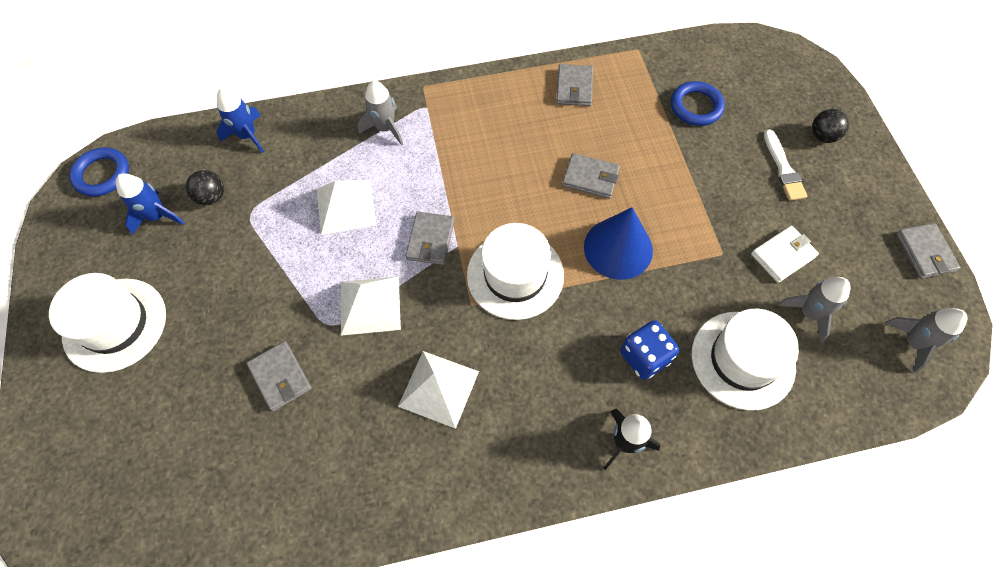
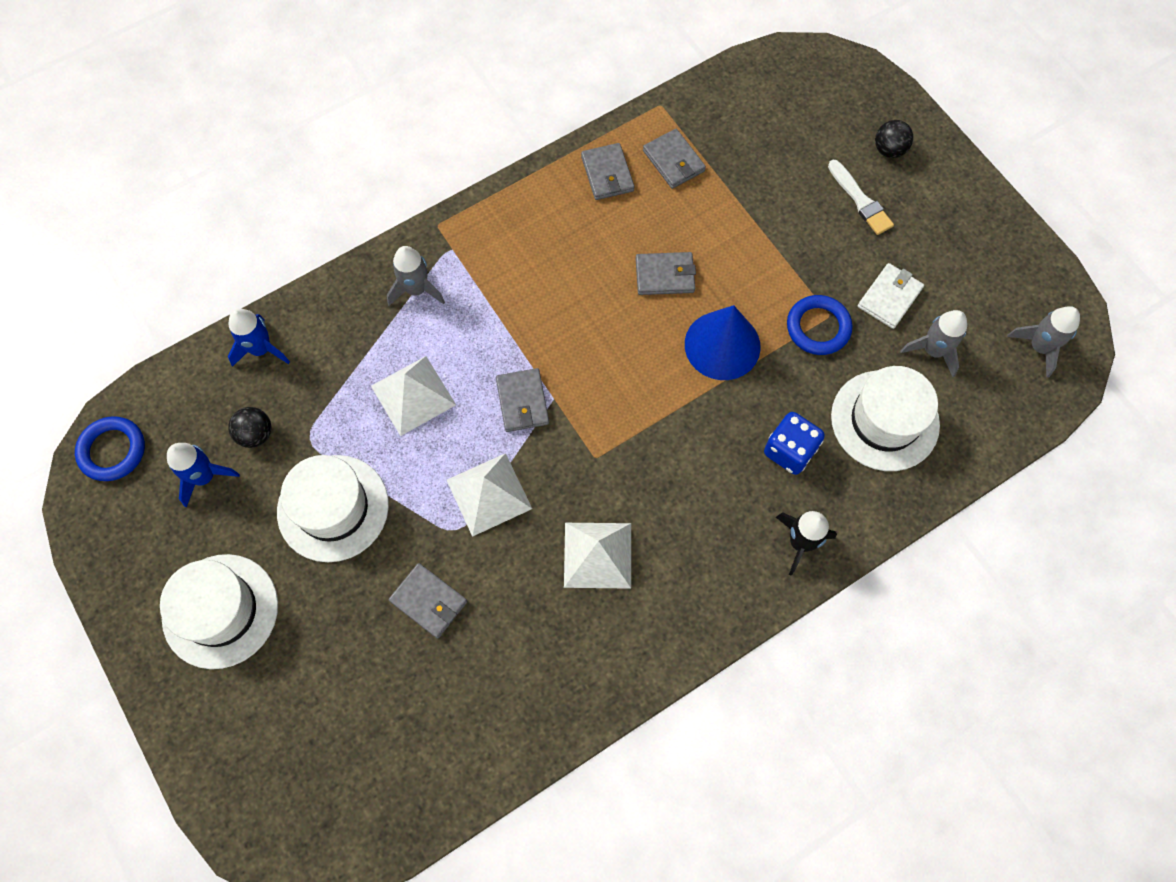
camera: 20 degrees left, 5 degrees up
white hat [467,223,564,320] -> white hat moved to [277,455,389,562]
blue ring [671,81,725,126] -> blue ring moved to [787,295,852,355]
grey wallet [896,223,960,279] -> grey wallet moved to [643,129,706,189]

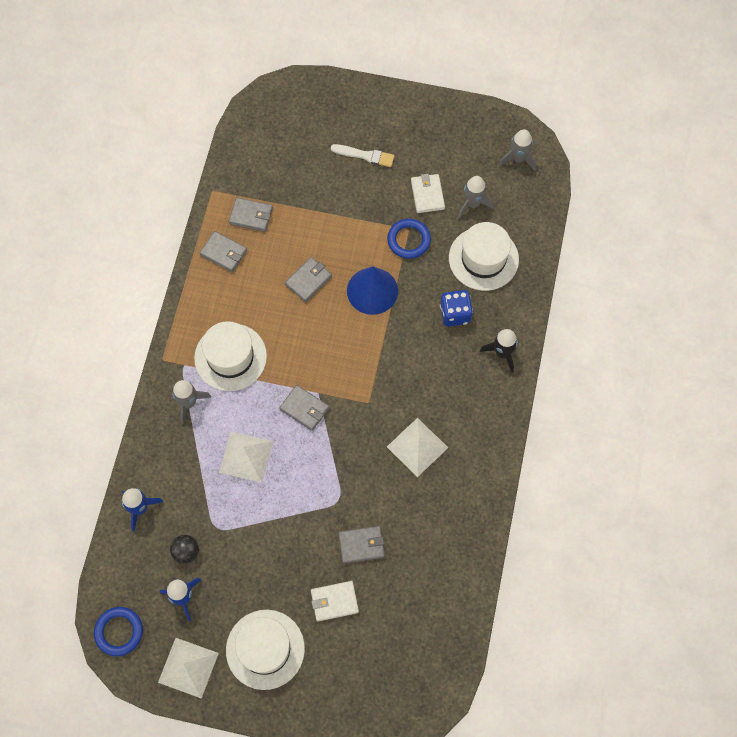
camera: 45 degrees left, 0 degrees up
white hat [277,455,389,562] -> white hat moved to [194,321,267,391]
white pyramid [447,453,532,537] -> white pyramid moved to [158,638,219,698]
black ball [875,120,913,158] -> none
none -> white wallet [311,581,359,621]

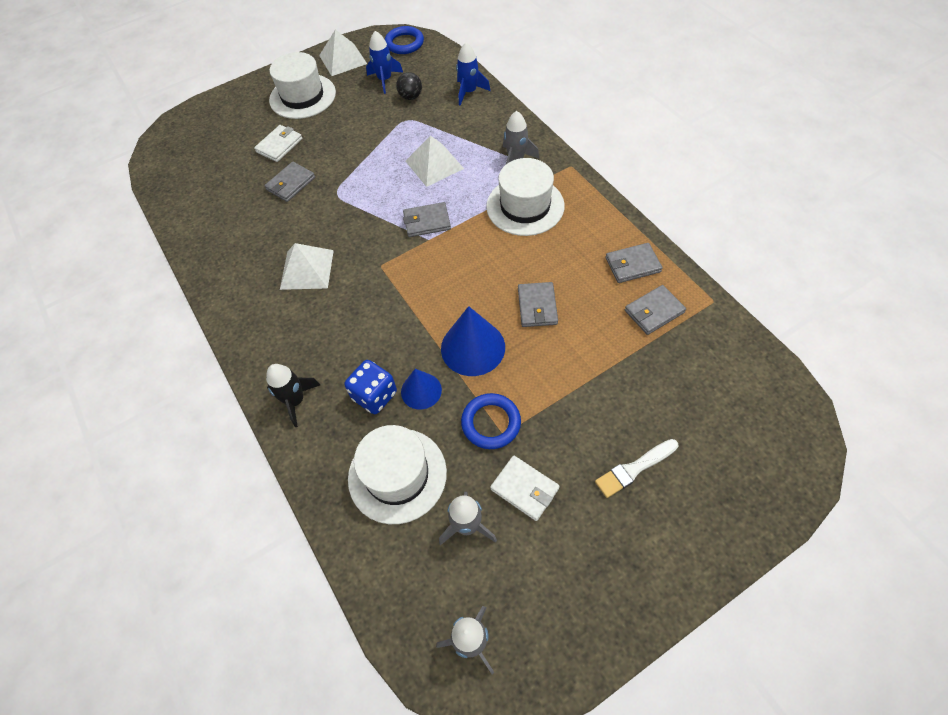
camera: 140 degrees right, 10 degrees down
none -> blue cone [401,369,442,410]

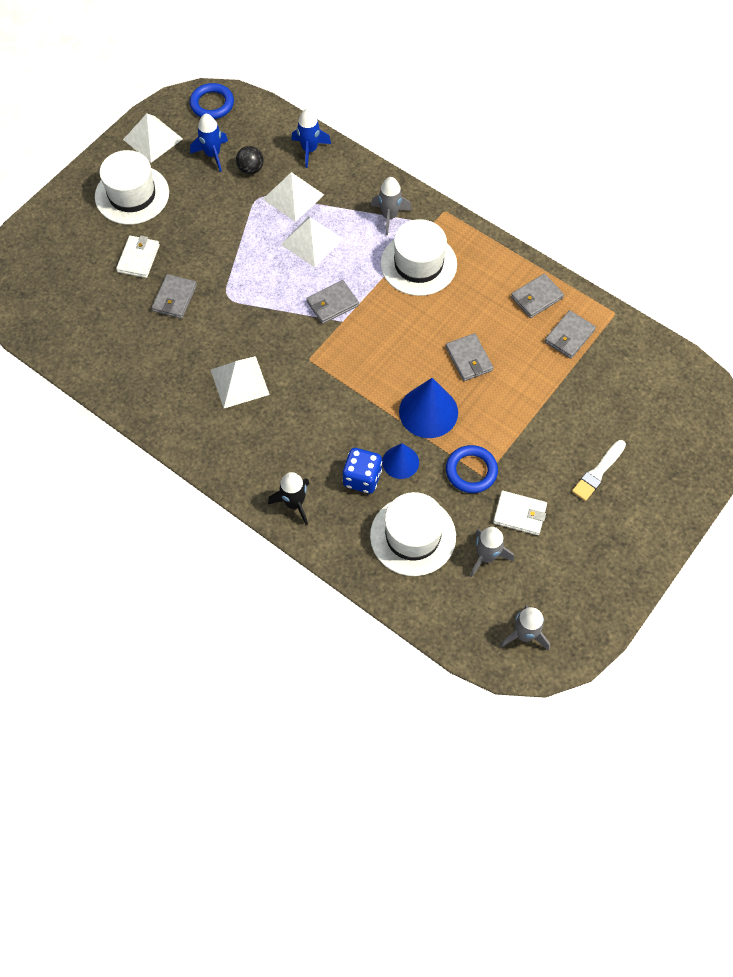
camera: 25 degrees left, 5 degrees up
none -> white pyramid [263,172,324,222]

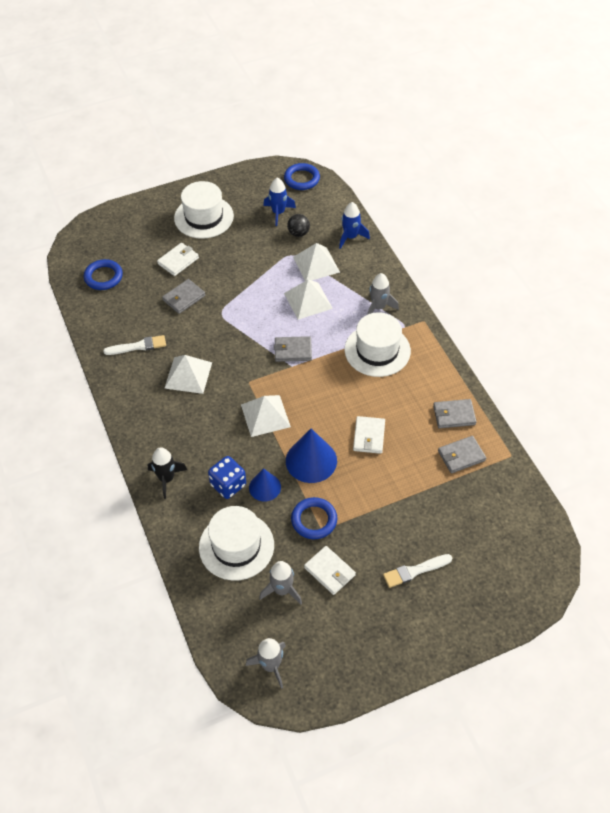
camera: 30 degrees right, 10 degrees down
white pyramid [123,114,183,163] -> white pyramid moved to [241,395,291,437]
grey wallet [445,333,493,381] -> white wallet [353,416,385,454]
none -> blue ring [84,259,123,290]
none -> white brush [103,335,166,355]

